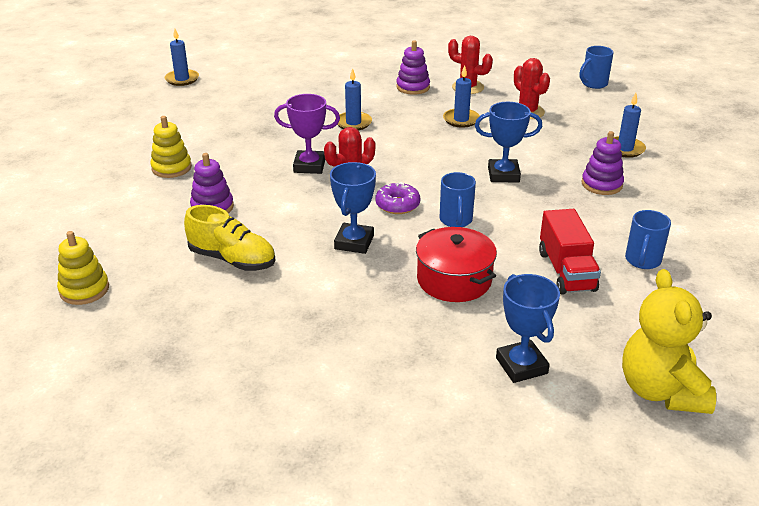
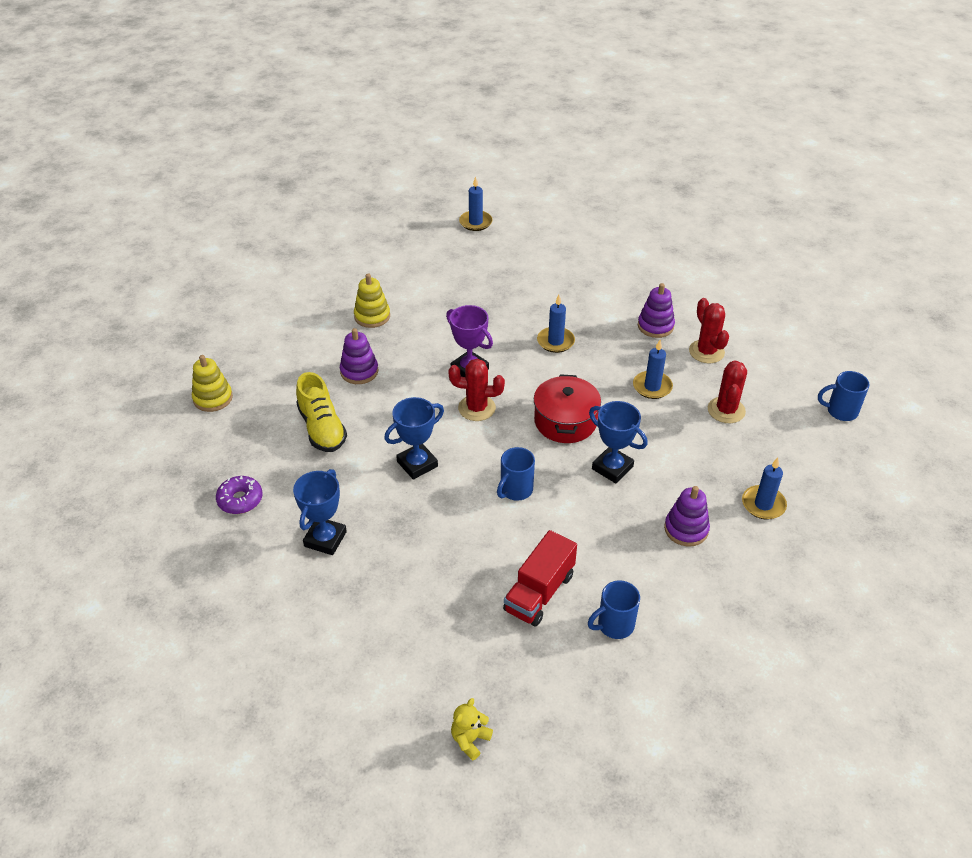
camera: 40 degrees right, 10 degrees up
purple donut [376,182,420,214] -> purple donut moved to [216,476,263,514]
red pot [416,227,497,302] -> red pot moved to [534,374,601,443]
blue trophy [496,274,560,383] -> blue trophy moved to [293,469,347,555]
yellow teddy bear [622,269,716,414] -> yellow teddy bear [451,698,493,761], size x0.47

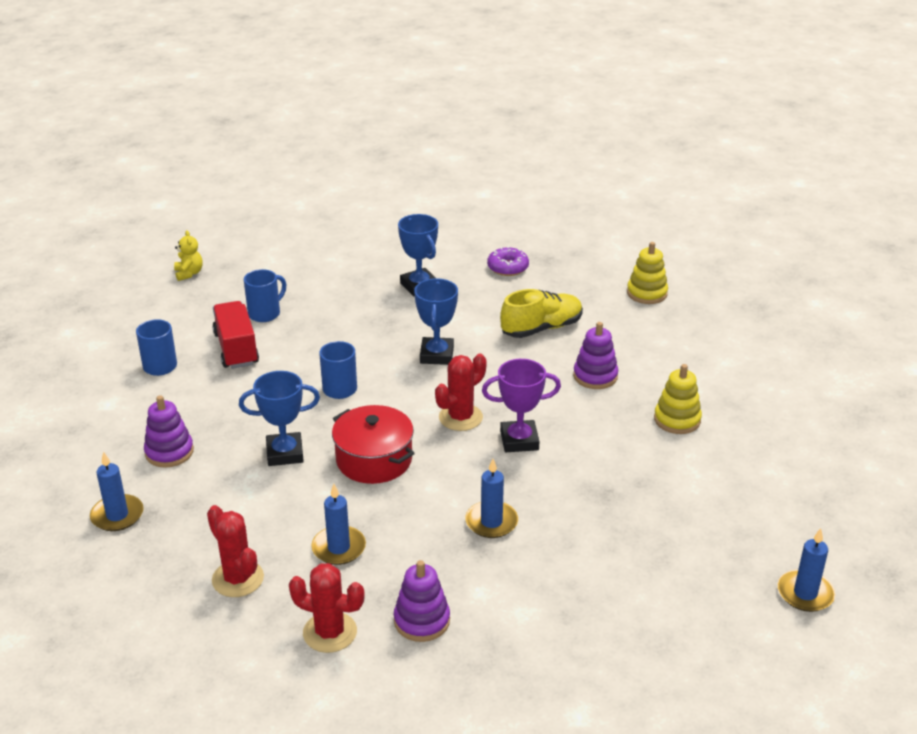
camera: 130 degrees right, 10 degrees down
yellow shoe [296,372,347,452] -> yellow shoe turned 135 degrees clockwise [500,289,583,338]
blue mug [818,371,869,421] -> blue mug moved to [244,269,286,322]

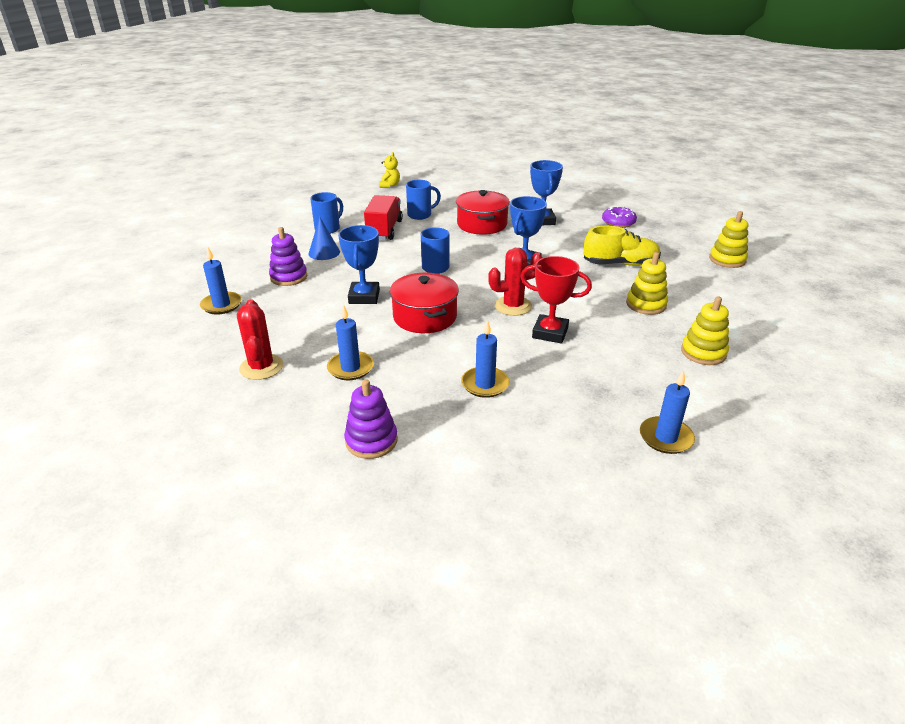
camera: 25 degrees right, 0 degrees up
blue trophy [239,371,320,466] -> blue trophy turned 75 degrees clockwise [338,225,380,304]
red cactus [289,563,365,653] -> none
purple trophy [482,359,561,452] -> red trophy [521,256,592,344]
purple stacking toy [573,322,618,389] -> yellow stacking toy [626,252,668,315]
blue candle [778,528,835,612] -> blue candle moved to [640,370,695,454]
none -> blue cone [308,217,340,260]
none -> red pot [456,190,510,235]

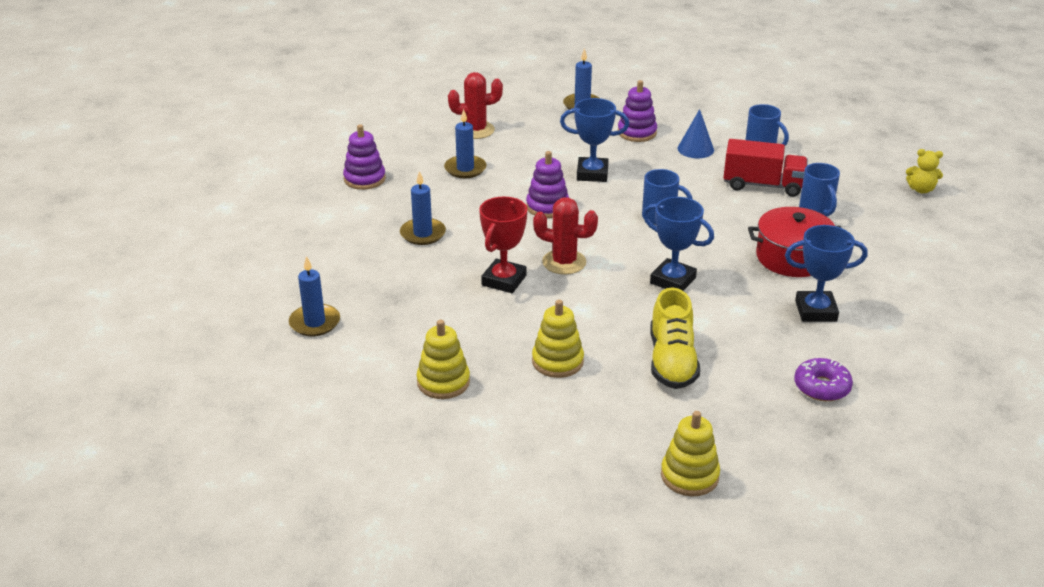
camera: 95 degrees right, 0 degrees up
red pot [390,273,459,333] -> purple stacking toy [526,151,569,218]
red cactus [488,248,542,316] -> red cactus turned 60 degrees counterclockwise [533,197,598,275]

